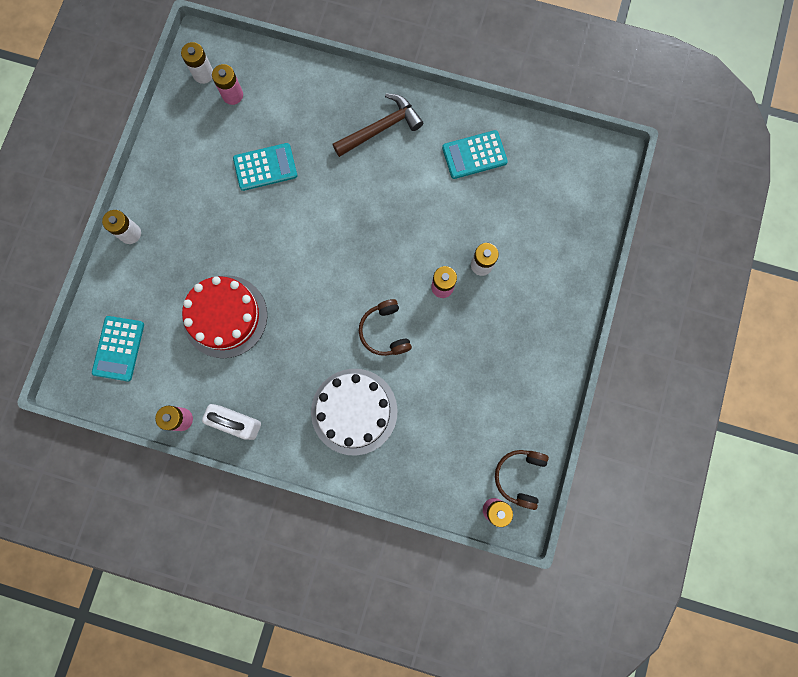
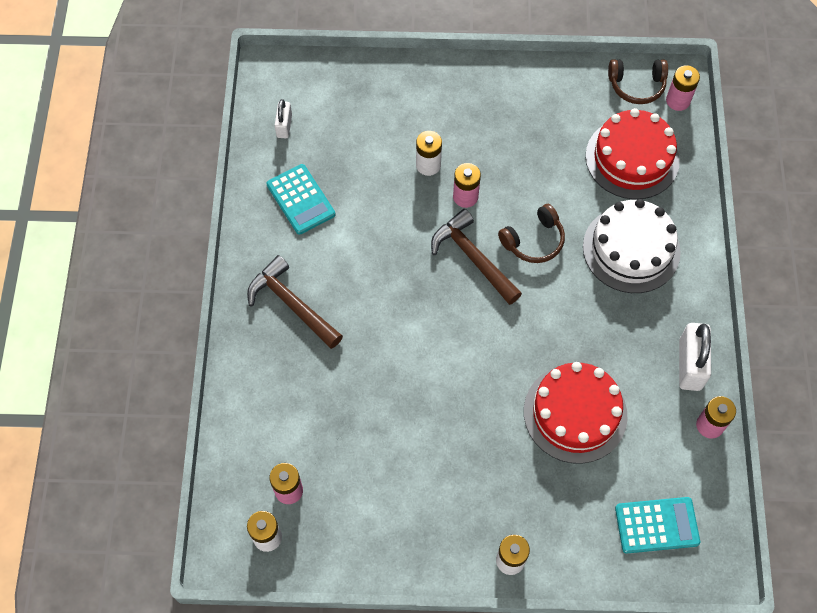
camera: 105 degrees left, 15 degrees down
turquoise calculator [233,143,297,191] -> none
none -> white padlock [274,99,292,138]
none -> brown hammer [431,209,522,305]
none -> red cake [585,108,680,199]

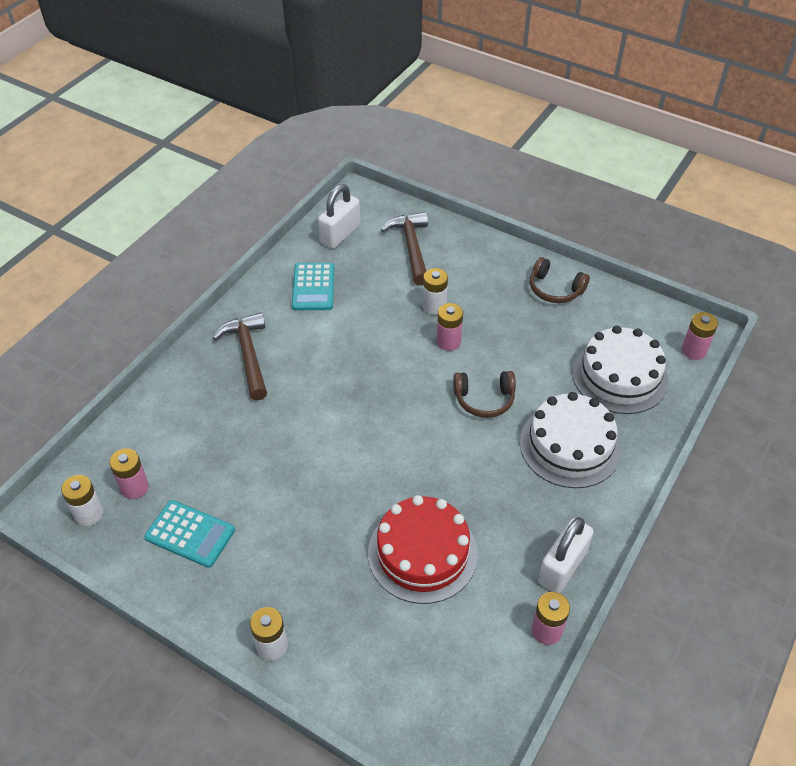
camera: 30 degrees right, 15 degrees down
white padlock [274,99,292,138] -> white padlock [318,184,360,249], size x1.71
brown hammer [431,209,522,305] -> brown hammer moved to [381,212,428,285]
red cake [585,108,680,199] -> white cake [572,326,669,414]
brown headphones [608,59,668,104] -> brown headphones moved to [530,257,590,303]
turquoise calculator [615,497,700,554] -> turquoise calculator moved to [144,500,235,568]

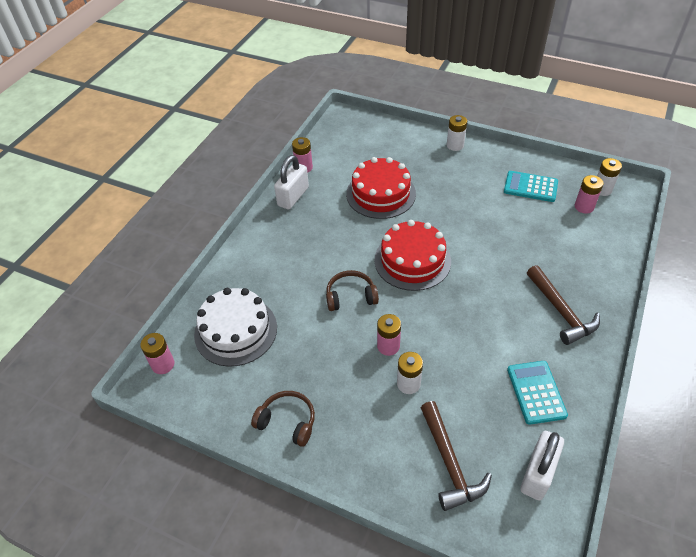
camera: 175 degrees right, 0 degrees up
white cake [520,392,621,488] -> none
none -> red cake [374,220,451,291]

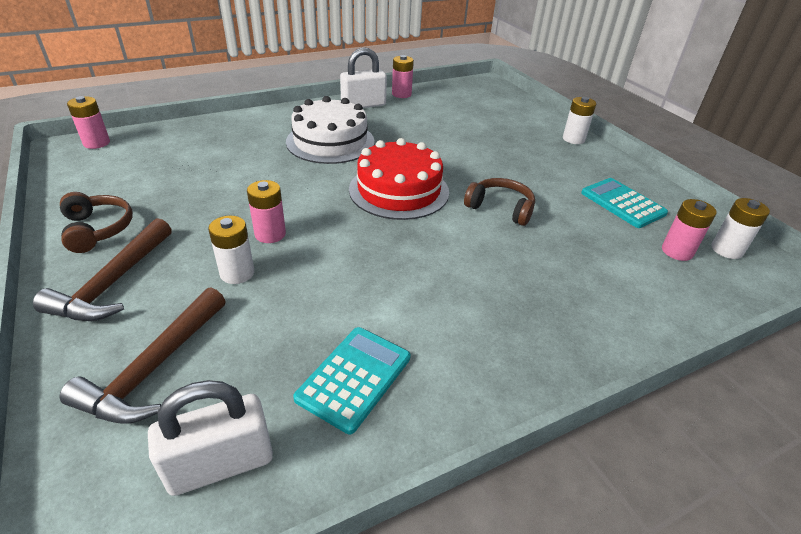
camera: 35 degrees right, 10 degrees down
white cake [194,288,277,367] -> white cake moved to [286,96,375,164]
brown headphones [326,270,379,311] -> brown headphones moved to [464,178,535,226]
red cake [346,157,416,219] -> none
brown hammer [527,265,600,345] -> brown hammer moved to [33,218,172,321]

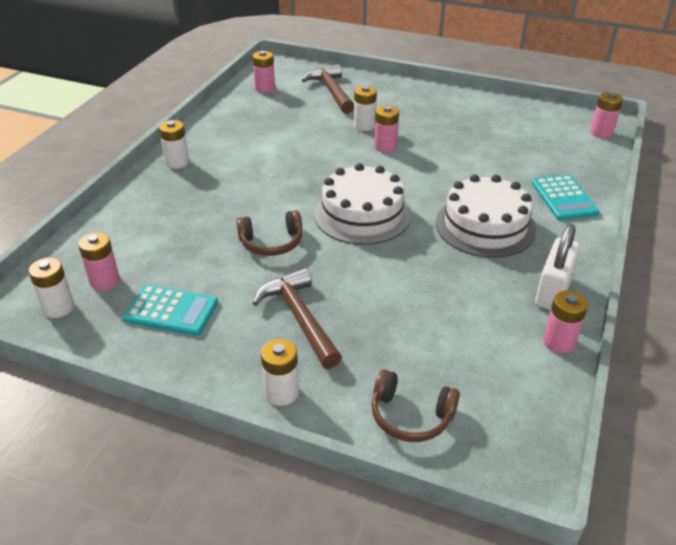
camera: 140 degrees right, 0 degrees up
brown hammer [33,218,172,321] -> brown hammer moved to [252,268,342,369]
brown headphones [60,192,133,253] -> brown headphones moved to [372,369,460,442]
white padlock [148,380,273,496] -> pink battery [252,51,275,93]
turquoise calculator [293,327,411,434] -> turquoise calculator moved to [532,175,599,220]
red cake [349,138,449,220] -> white cake [314,163,411,245]
none -> white battery [159,120,189,169]

